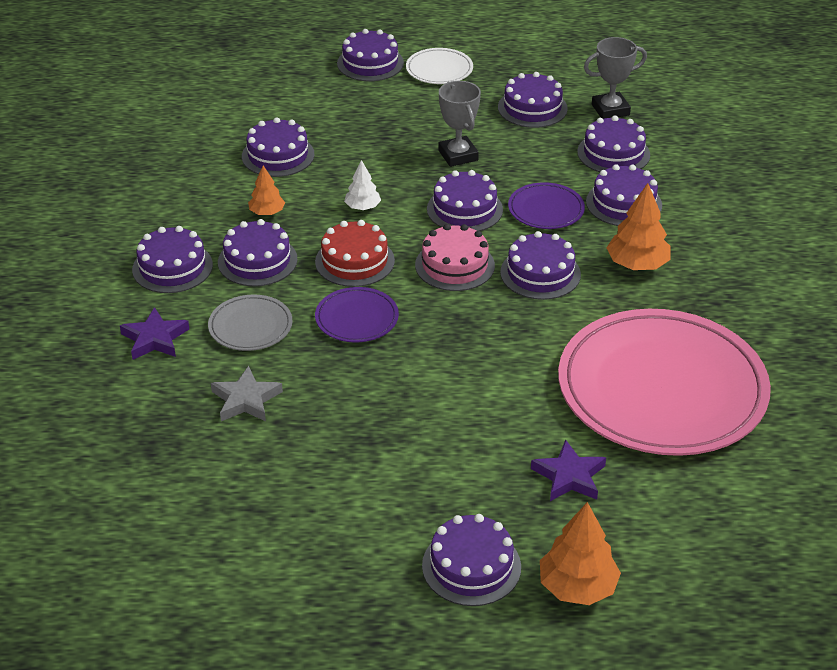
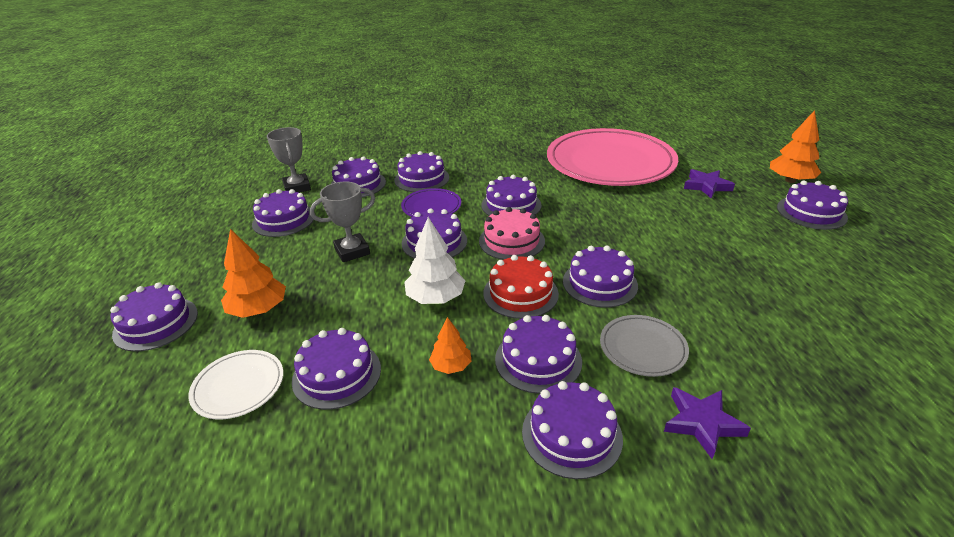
camera: 95 degrees left, 5 degrees down
grey star [211,366,283,421] -> none
purple plate [315,287,399,342] -> purple cake [563,246,638,308]
white tree [344,160,381,210] -> white tree [404,217,466,304], size x1.66
white plate [406,48,473,84] -> white plate moved to [188,350,283,419]
orange tree [606,183,670,270] -> orange tree moved to [221,229,286,318]

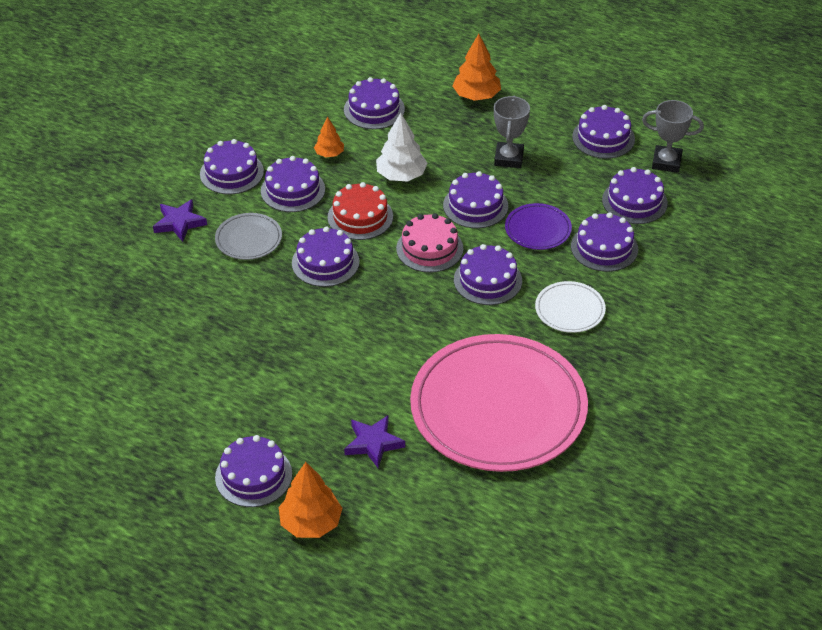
camera: 125 degrees right, 10 degrees up
purple cake [110,282,198,352] -> none
white plate [188,350,283,419] -> white plate moved to [535,281,606,333]

